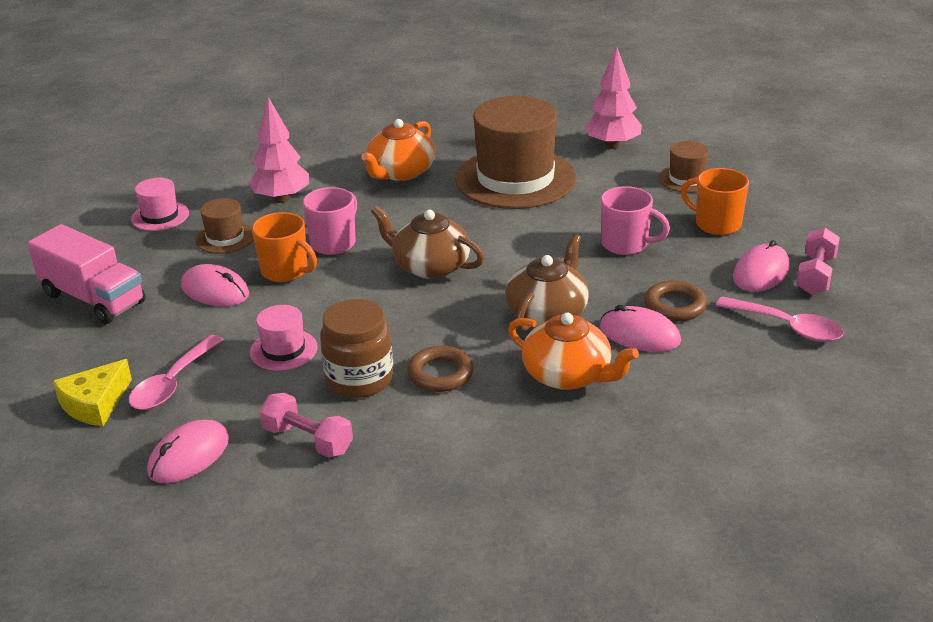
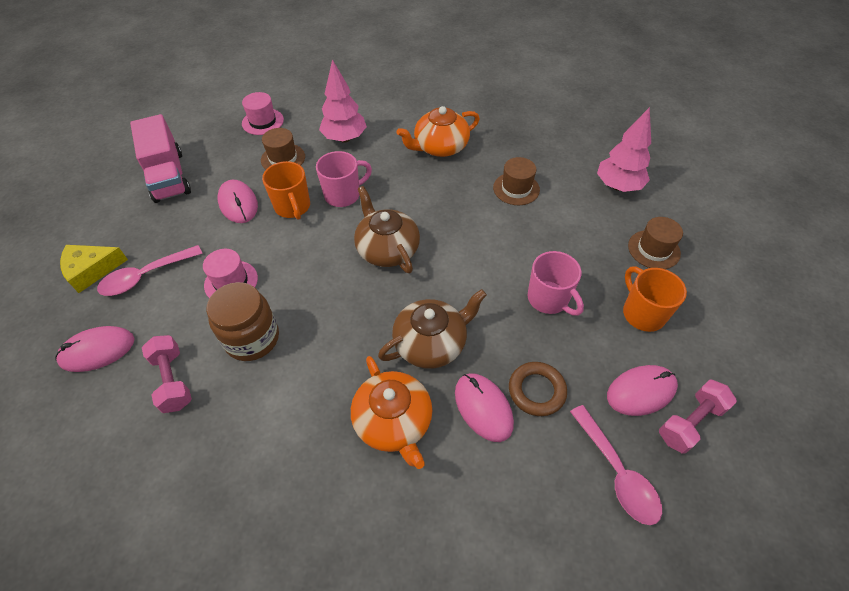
camera: 30 degrees right, 20 degrees up
brown ring [407,346,474,392] -> none
brown hat [455,96,577,209] -> brown hat [493,157,540,205], size x0.46

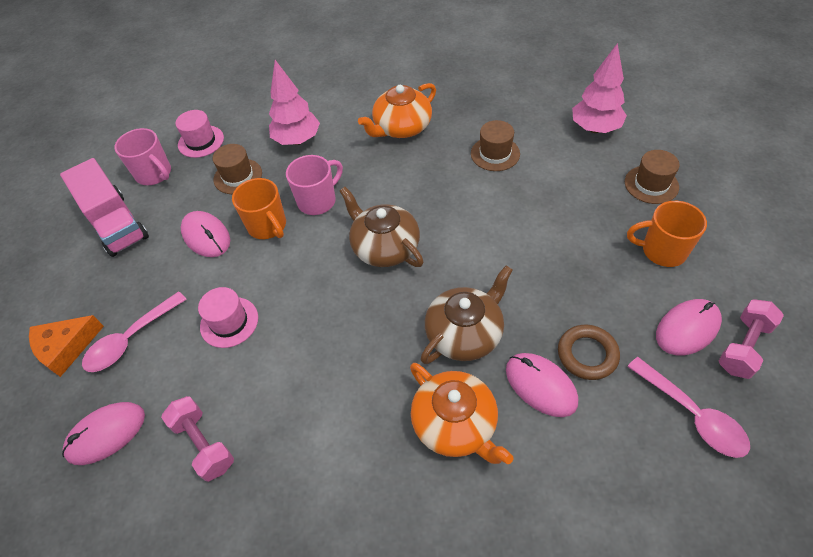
camera: 10 degrees left, 0 degrees up
yellow cheese [60,245,128,293] -> orange cheese [29,315,104,377]
brown jar [206,282,279,361] -> none
pink mug [528,251,584,316] -> pink mug moved to [114,128,171,185]
orange mug [623,266,687,332] -> orange mug turned 45 degrees counterclockwise [627,201,707,267]

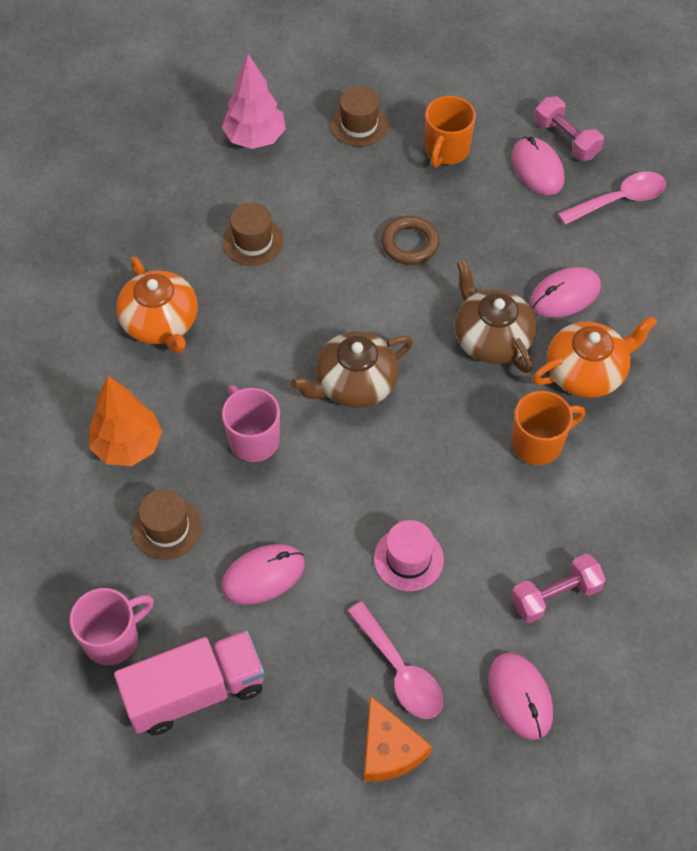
camera: 80 degrees left, 5 degrees up
pink hat [176,110,224,158] -> none
orange mug [232,178,286,239] -> orange mug moved to [512,391,585,465]
pink tree [269,60,320,145] -> orange tree [89,376,162,466]
brown ring [558,325,620,380] -> brown ring moved to [381,216,440,265]

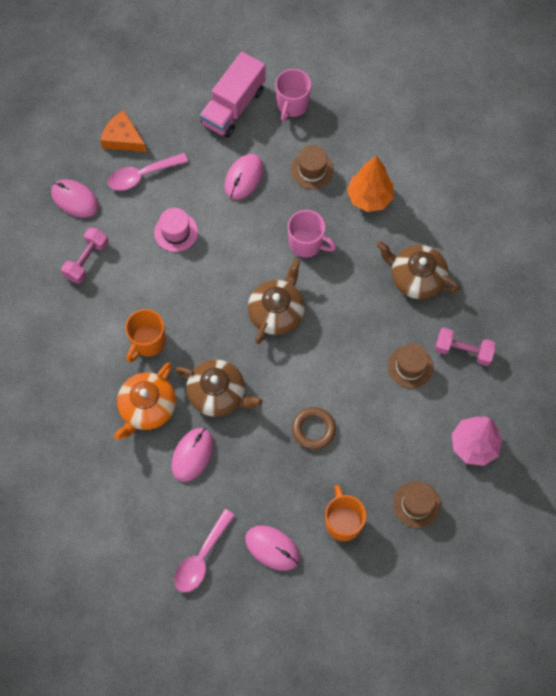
camera: 145 degrees right, 10 degrees up
orange teapot [116,257,198,353] -> brown teapot [377,241,460,299]
pink spoon [347,602,443,719] -> pink spoon turned 45 degrees counterclockwise [108,153,188,191]
pink dumbbell [534,97,604,161] -> pink dumbbell moved to [435,328,496,366]

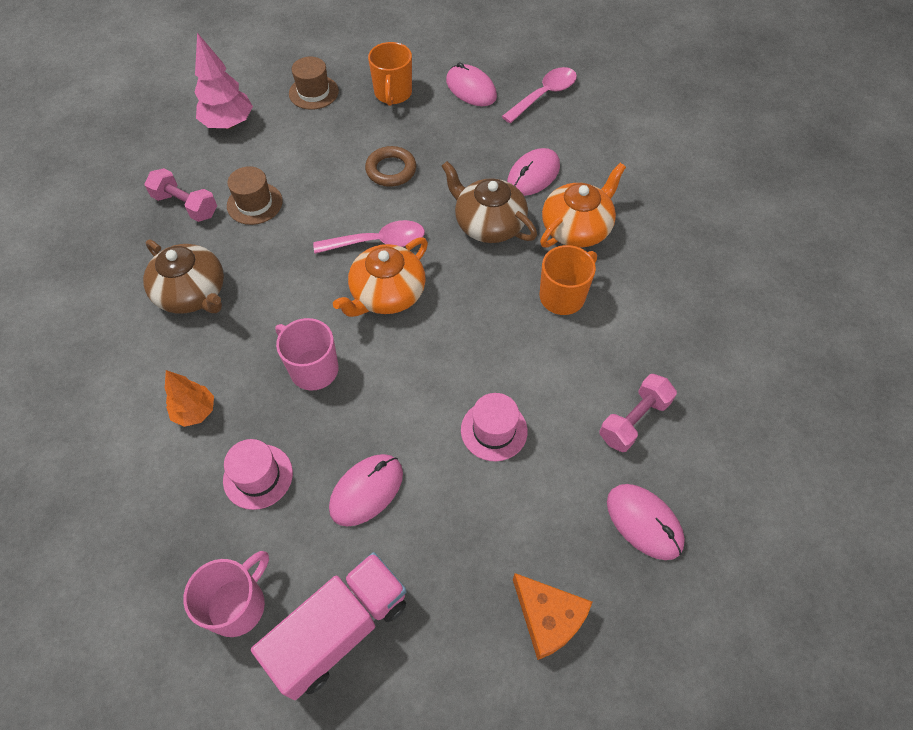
camera: 165 degrees left, 10 degrees down
pink spoon [108,153,188,191] -> pink spoon moved to [313,220,425,254]
brown teapot [248,258,305,344] -> orange teapot [333,237,428,317]
brown hat [291,145,334,189] -> pink hat [223,439,293,510]
orange tree [347,155,394,212] -> orange tree [165,370,214,427], size x0.65

